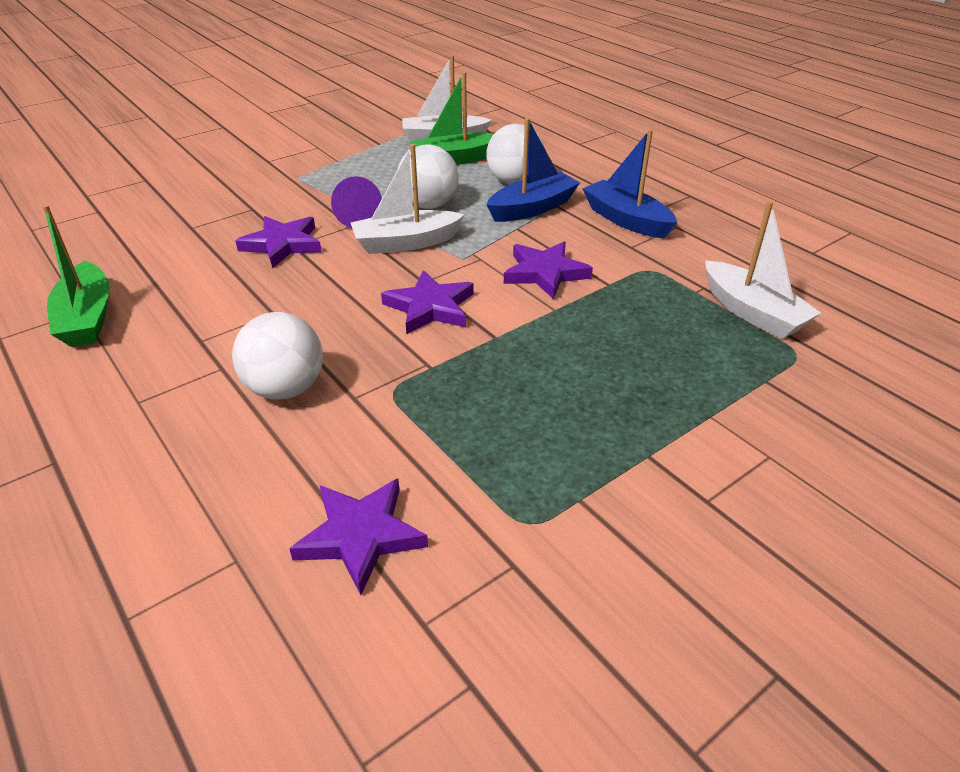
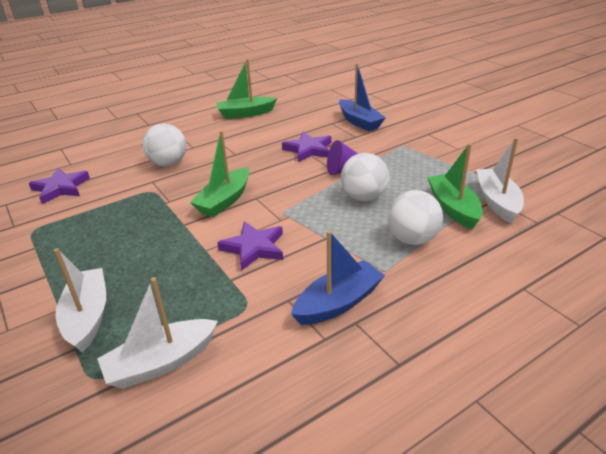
camera: 95 degrees right, 5 degrees down
white boat [351,144,465,254] -> white boat moved to [54,248,106,353]
purple star [381,270,474,334] -> green boat [190,131,249,217]
blue boat [487,118,580,222] -> blue boat moved to [339,64,386,131]

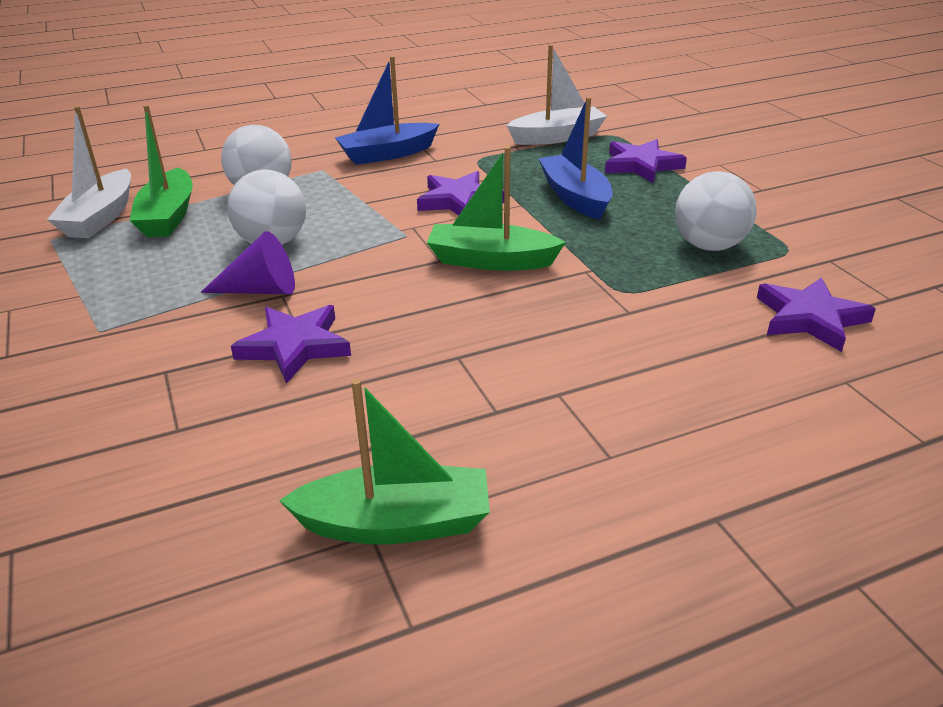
camera: 170 degrees left, 0 degrees up
white boat [54,248,106,353] -> purple star [605,139,687,183]
white ball [143,123,186,166] -> white ball moved to [675,171,757,251]
green boat [190,131,249,217] -> green boat turned 120 degrees counterclockwise [427,146,566,271]
blue boat [339,64,386,131] -> blue boat moved to [539,97,613,220]

